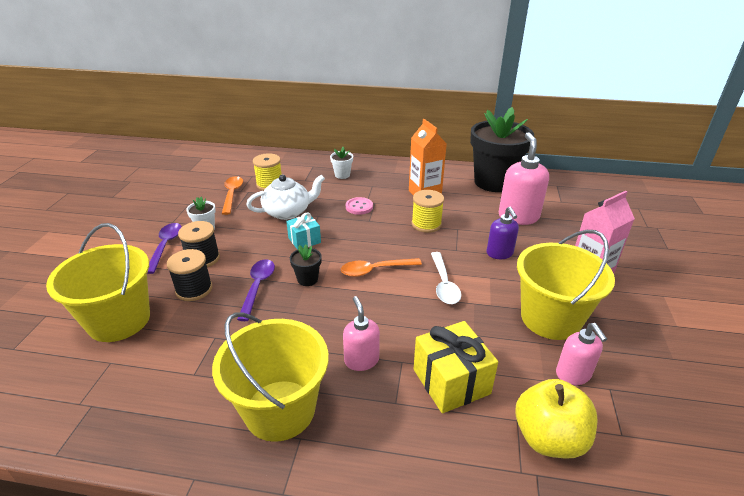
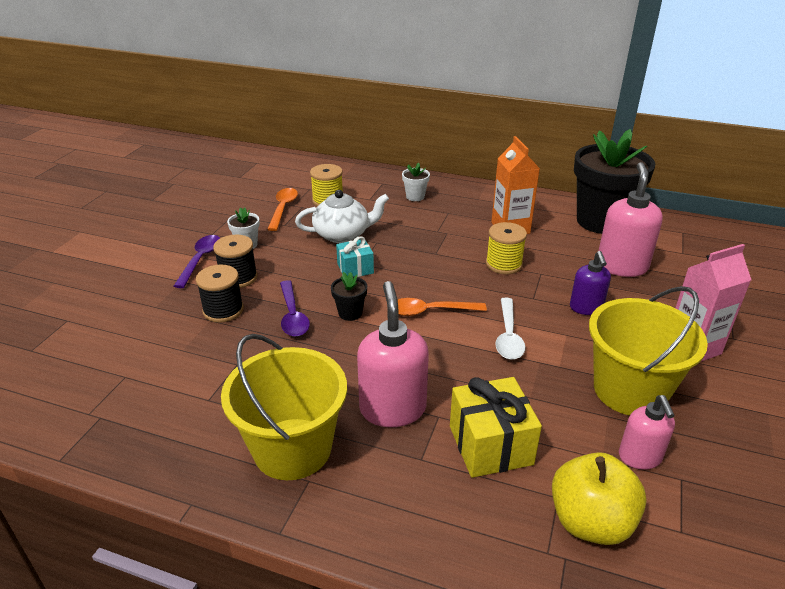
camera: 10 degrees right, 0 degrees up
yellow bucket [46,223,150,342] -> none
purple spoon [237,259,275,321] -> purple spoon turned 150 degrees clockwise [280,280,310,337]
pink soap dispenser [343,296,380,371] -> pink soap dispenser [357,281,429,427], size x1.64
pink button [346,197,373,215] -> none

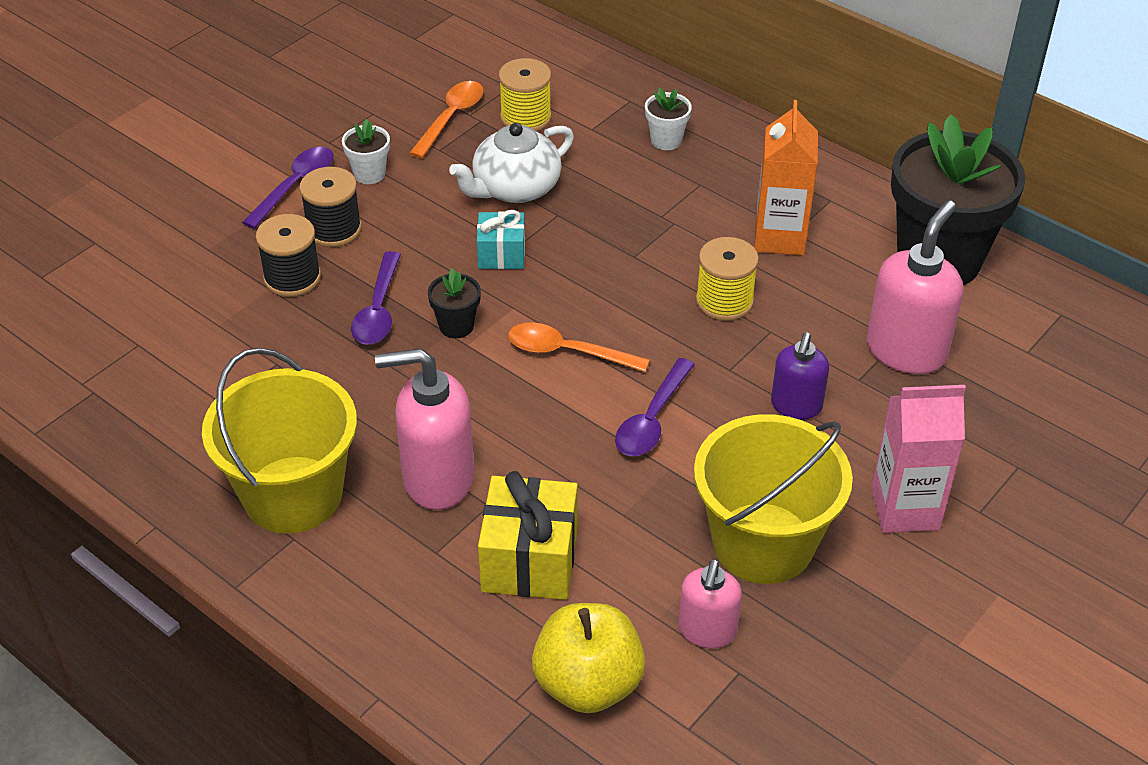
camera: 20 degrees right, 10 degrees up
white teapot [295,190,389,243] -> white teapot turned 135 degrees clockwise [449,123,574,203]
pink soap dispenser [357,281,429,427] -> pink soap dispenser turned 105 degrees counterclockwise [375,348,474,510]
white spoon [495,298,525,360] -> purple spoon [615,358,695,456]

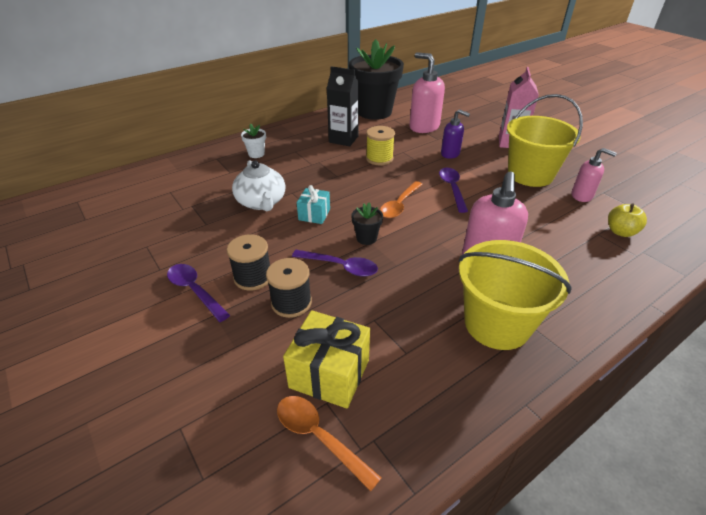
camera: 75 degrees left, 5 degrees down
white flower pot [342,119,390,184] -> none
orange spoon [409,81,484,159] -> orange spoon moved to [277,396,381,491]
yellow gift [478,471,578,600] -> yellow gift moved to [283,310,370,409]
yellow spool [499,58,552,131] -> none
yellow apple [532,603,645,713] -> yellow apple [608,203,647,237], size x0.63
purple spoon [615,358,695,456] -> purple spoon turned 135 degrees counterclockwise [439,168,468,213]
orange carton [754,100,818,255] -> black carton [327,66,359,146]

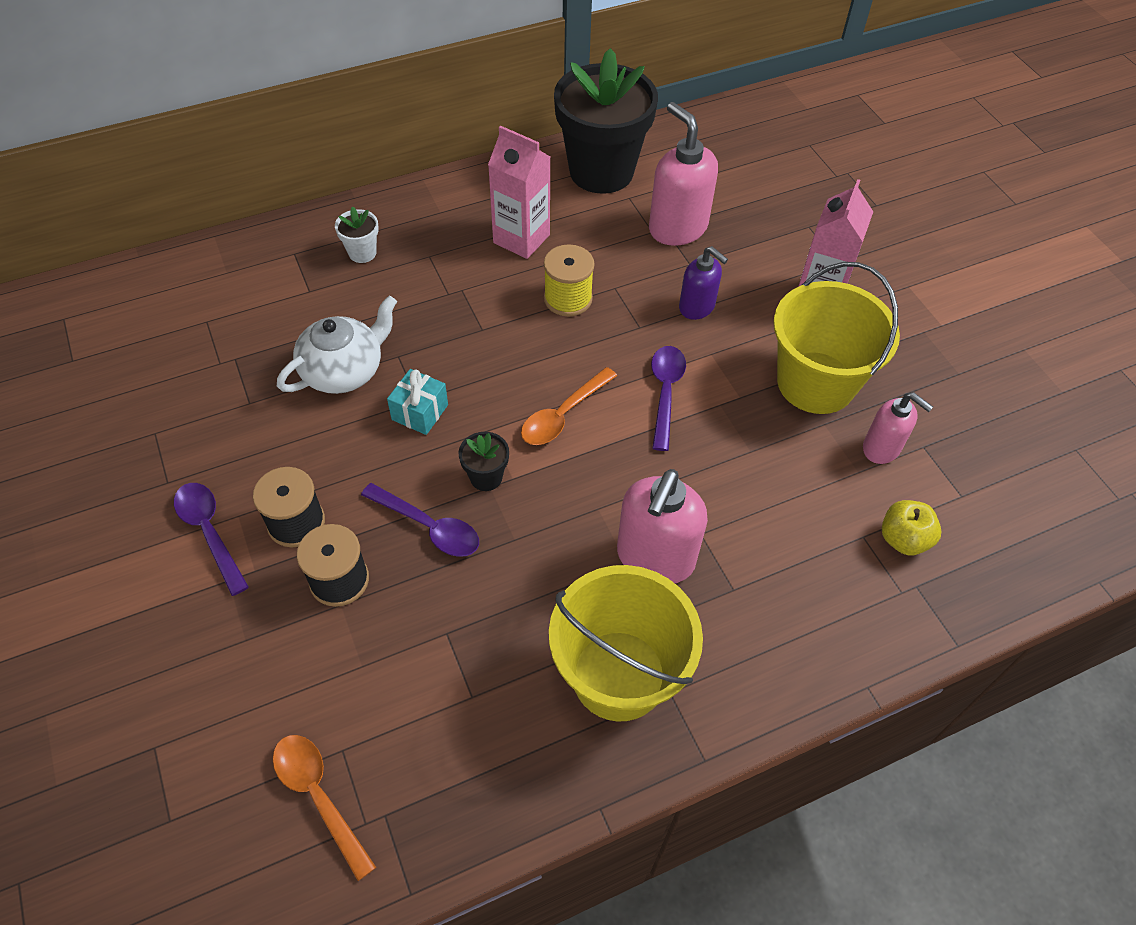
camera: 10 degrees right, 15 degrees up
white teapot [232,160,285,211] -> white teapot turned 120 degrees counterclockwise [277,295,397,394]
yellow gift [283,310,370,409] -> none
black carton [327,66,359,146] -> pink carton [488,125,550,259]

